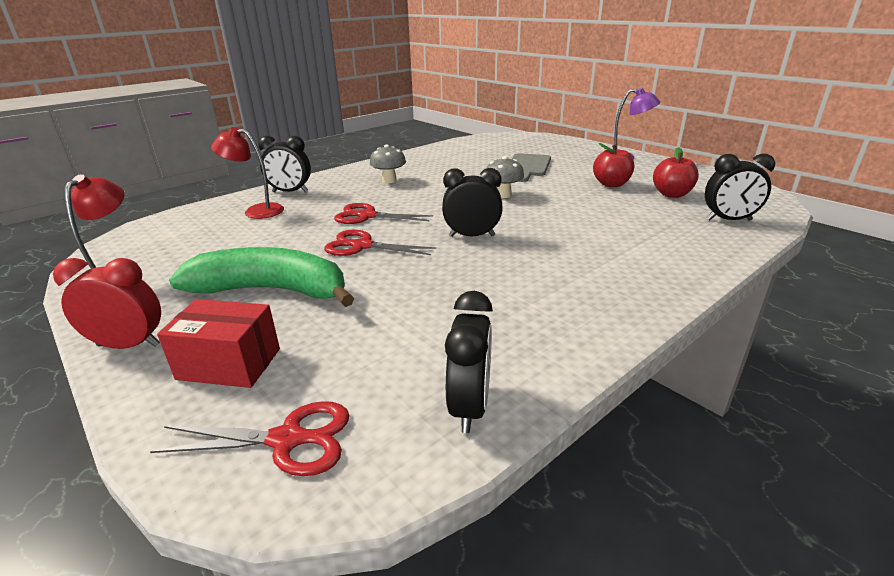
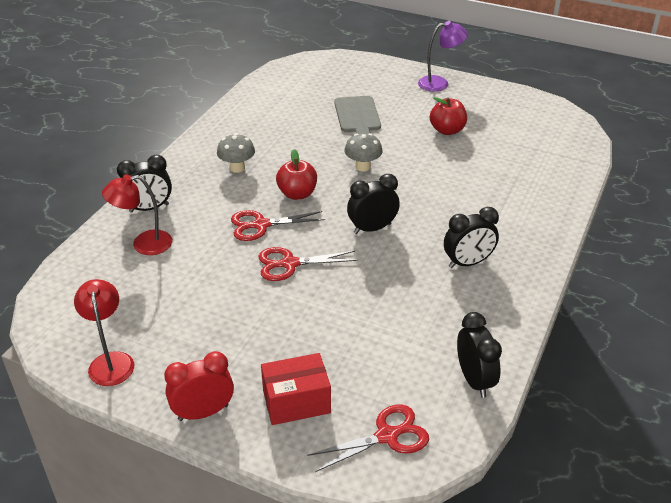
camera: 25 degrees left, 10 degrees up
green banana [169,247,354,307] -> none
red apple [653,147,699,198] -> red apple moved to [276,149,317,200]
black clock [705,154,775,221] -> black clock moved to [444,207,499,268]

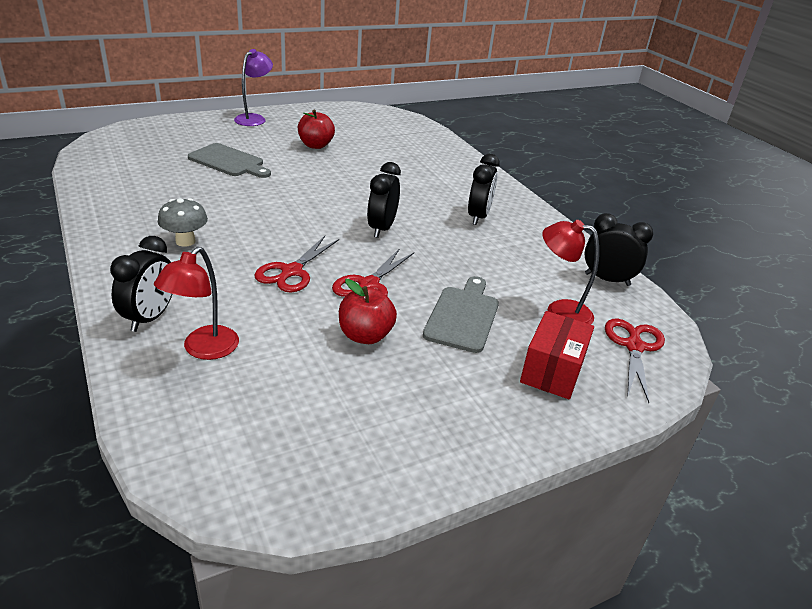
camera: 55 degrees left, 5 degrees down
red lamp [74,279,134,386] -> red lamp moved to [542,220,599,325]
red clock [164,351,234,421] -> none
red apple [276,149,317,200] -> red apple moved to [339,279,397,344]
grey mushroom [345,133,383,172] -> none
none -> grey cutting board [423,276,499,353]

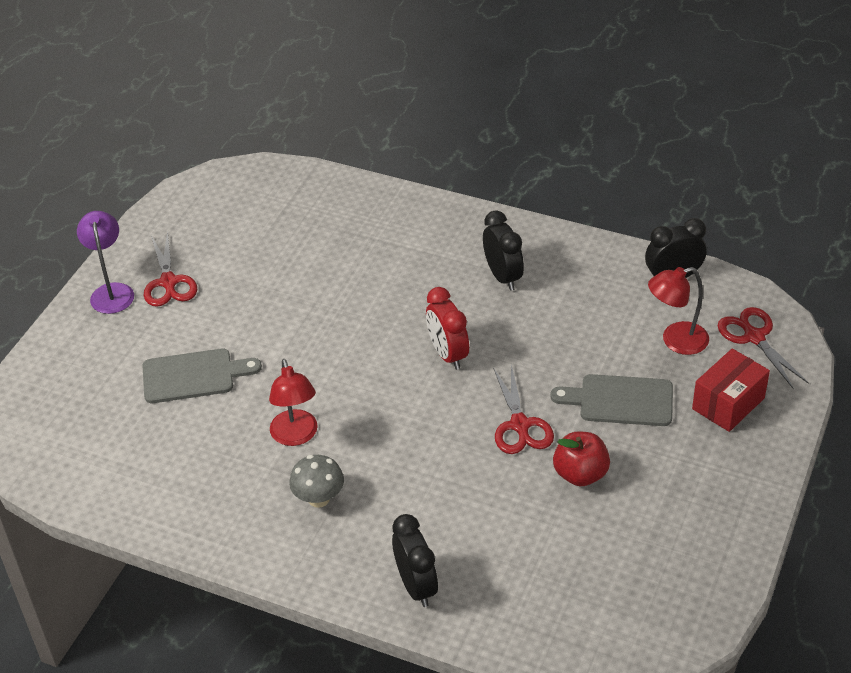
camera: 35 degrees left, 10 degrees up
red lamp [154,247,239,360] -> red lamp moved to [269,359,318,446]
red scissors [255,236,339,292] -> red scissors moved to [144,231,197,307]
red apple [298,110,335,149] -> none
black clock [367,162,401,238] -> red clock [426,287,469,370]
grey cutting board [423,276,499,353] -> grey cutting board turned 60 degrees counterclockwise [550,374,673,426]
red box [520,311,594,399] -> red box turned 60 degrees clockwise [692,348,770,432]

